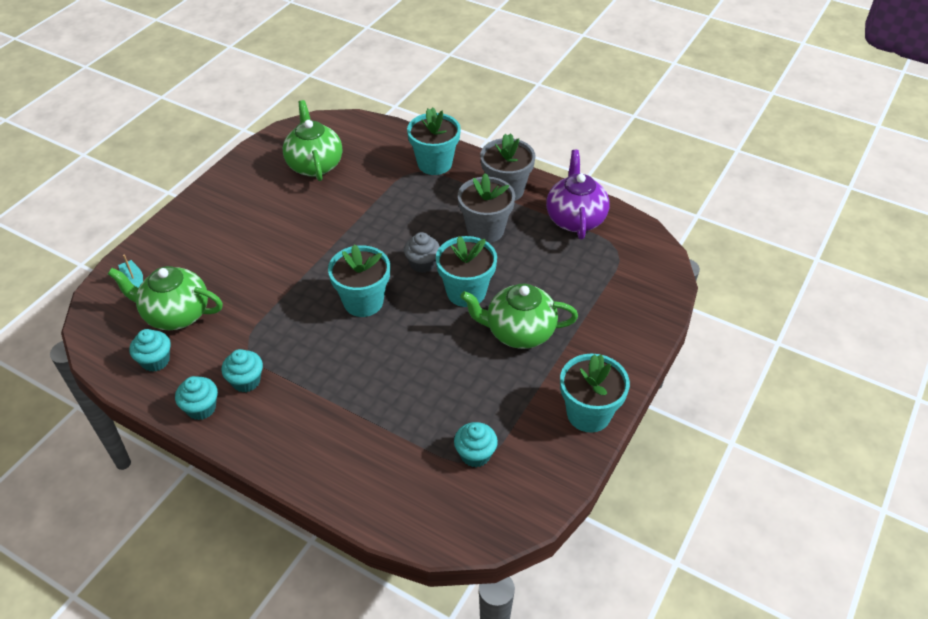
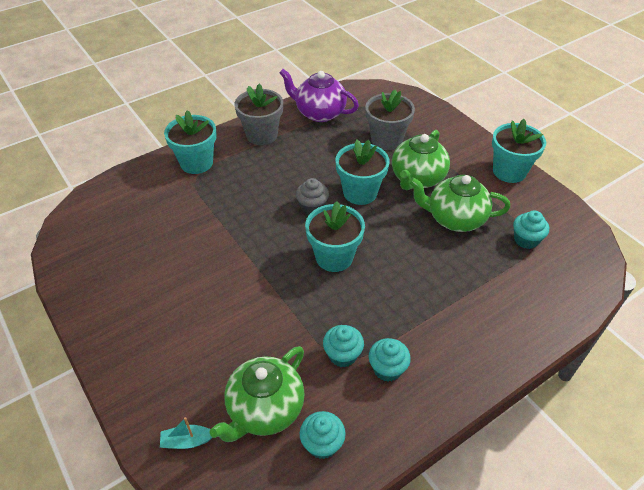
camera: 65 degrees left, 0 degrees up
turquoise cupcake [175,376,218,420] -> turquoise cupcake moved to [323,325,364,368]
green teapot [283,100,342,181] -> green teapot moved to [409,175,510,232]
grey flower pot [458,173,515,243] -> grey flower pot moved to [365,90,415,150]

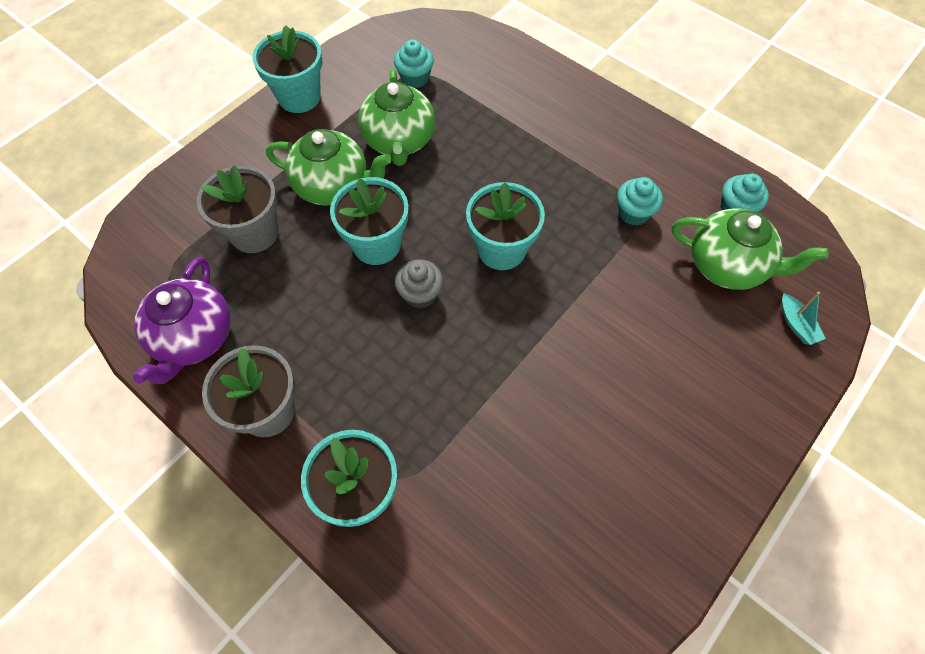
camera: 105 degrees left, 15 degrees up
turquoise cupcake [369,338,411,382] -> none

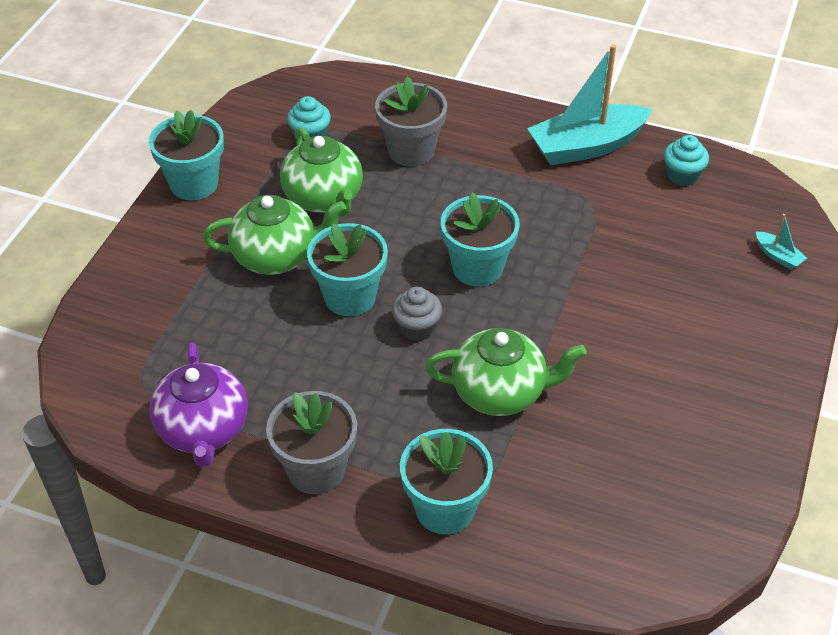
camera: 20 degrees left, 15 degrees down
grey flower pot [197,165,278,253] -> grey flower pot moved to [375,76,447,167]
turquoise cupcake [617,177,663,225] -> none
green teapot [672,208,829,290] -> green teapot moved to [425,328,587,416]
none -> turquoise boat [527,44,653,165]

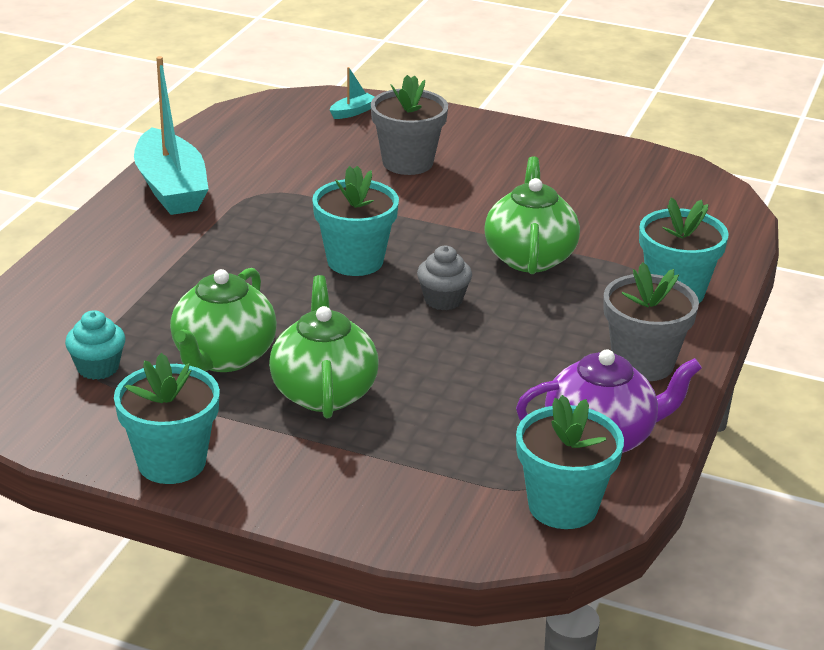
camera: 90 degrees left, 15 degrees down
green teapot [280,127,363,217] -> green teapot turned 135 degrees clockwise [170,268,277,372]
turquoise flower pot [307,223,388,316] -> turquoise flower pot moved to [516,395,624,529]
grey flower pot [375,76,447,167] -> grey flower pot moved to [371,75,448,175]
turquoise cupcake [664,135,709,186] -> none

